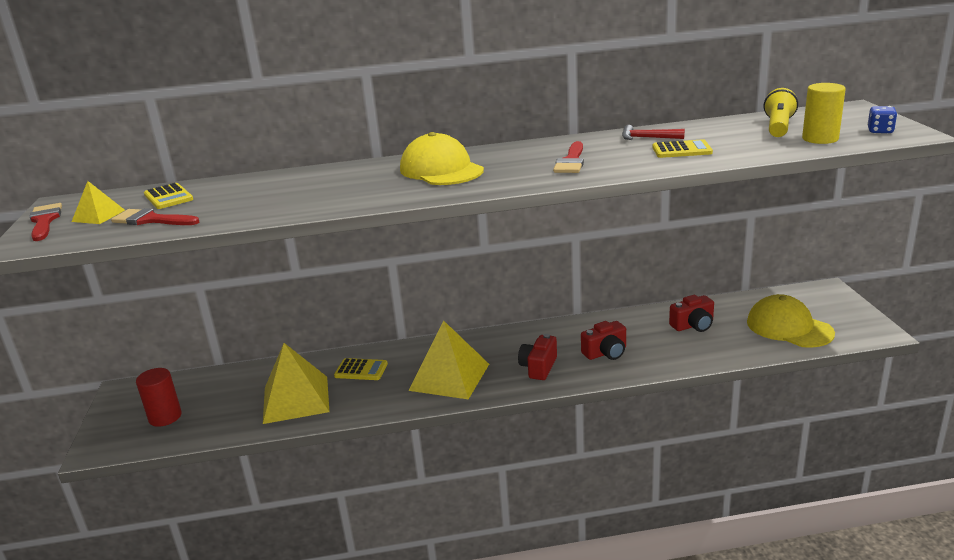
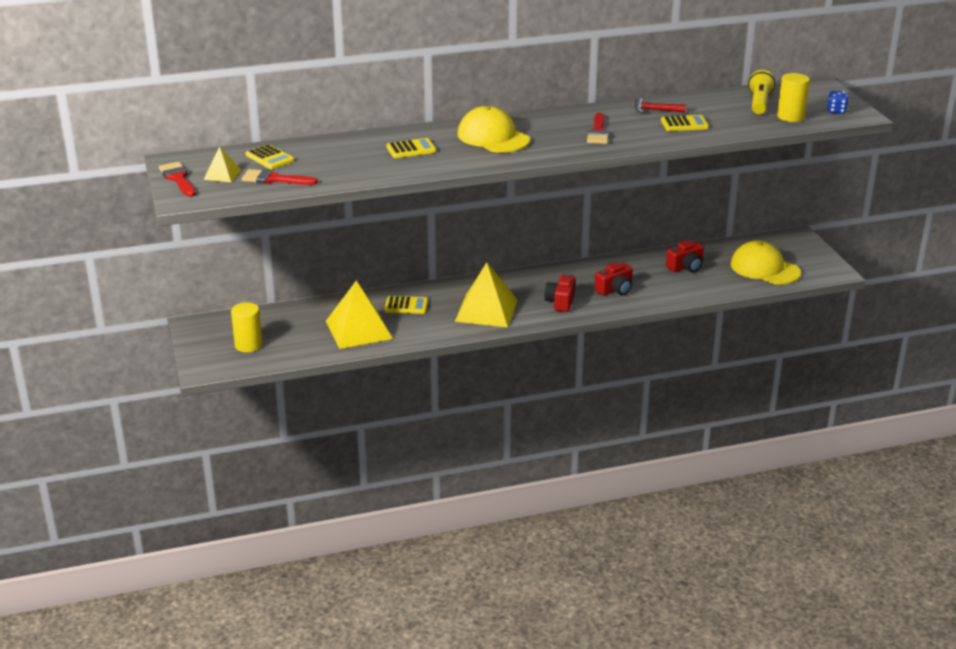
camera: 10 degrees left, 5 degrees up
red cylinder [136,368,182,427] -> yellow cylinder [231,303,263,352]
none -> yellow calculator [386,138,436,158]

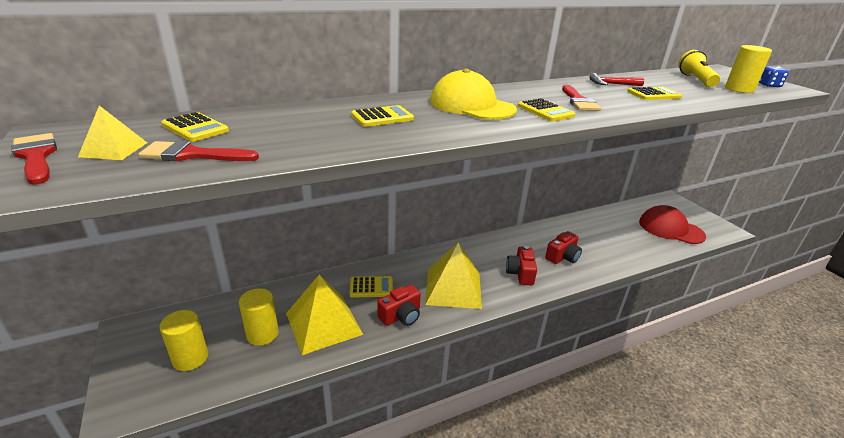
camera: 10 degrees left, 0 degrees up
red camera [666,241,704,272] -> red camera moved to [377,285,421,326]
yellow cap [730,240,801,285] -> red cap [639,205,706,244]
none -> yellow cylinder [239,288,279,346]
none -> yellow calculator [518,98,575,121]

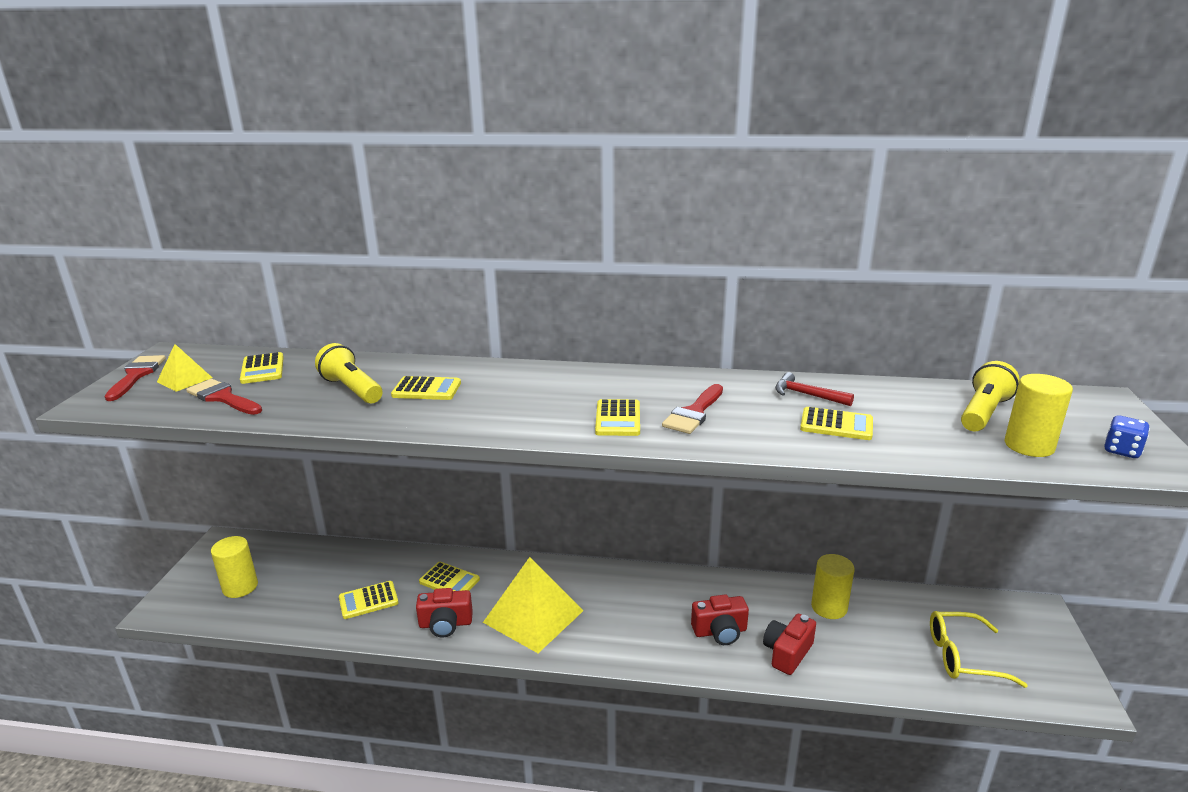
camera: 35 degrees right, 5 degrees down
yellow cylinder [239,288,279,346] -> yellow cylinder moved to [811,554,855,619]
yellow pyramid [286,274,363,355] -> yellow calculator [339,581,398,619]
yellow cap [430,69,517,120] -> none
red camera [506,246,537,285] -> red camera moved to [763,614,816,675]
red cap [639,205,706,244] -> yellow glasses [930,611,1028,688]
none -> yellow flashlight [315,343,382,403]

